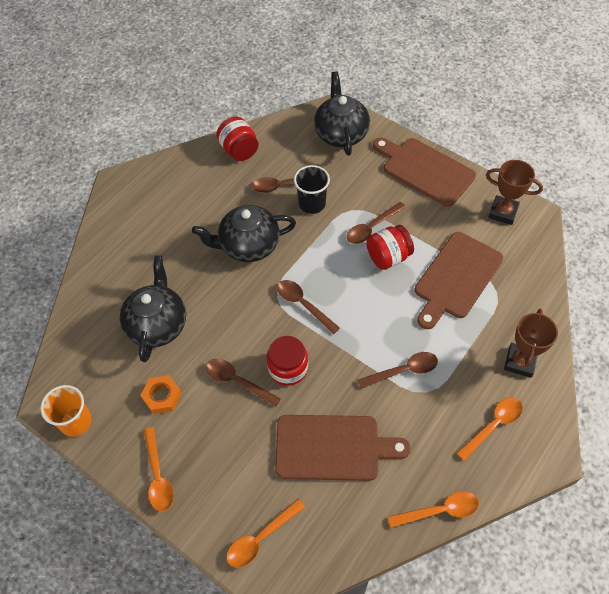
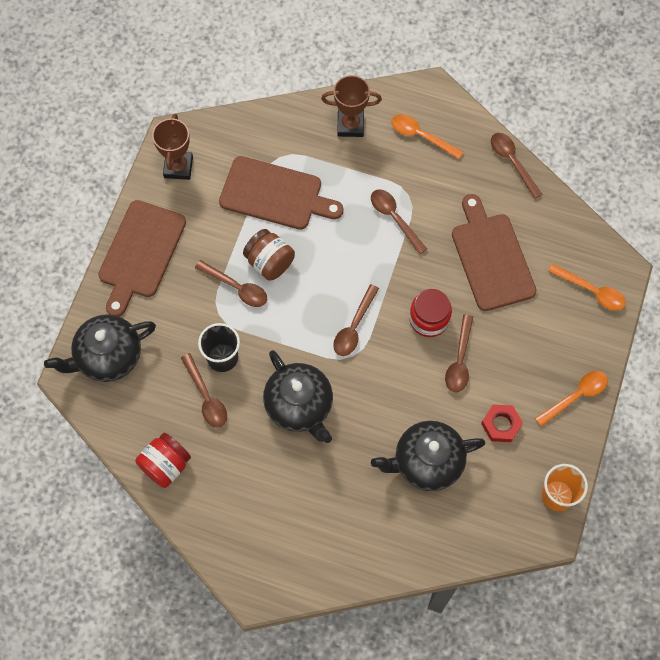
camera: 110 degrees left, 10 degrees up
orange nut [140,375,182,414] -> red nut [481,404,523,442]
red jar [366,225,414,270] -> brown jar [243,229,295,280]
orange spoon [388,491,479,528] -> brown spoon [491,133,542,199]

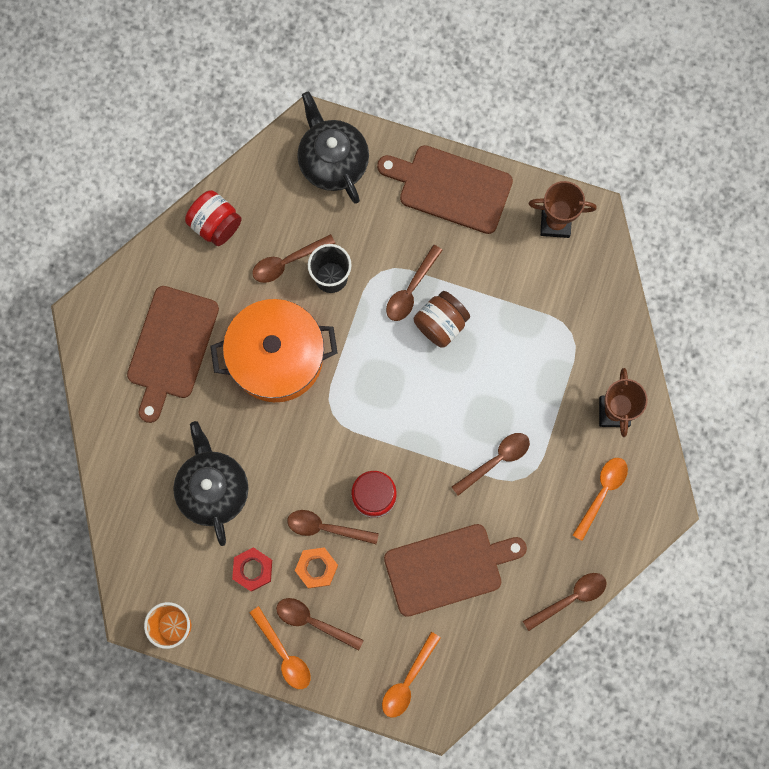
camera: 90 degrees right, 10 degrees up
brown cutting board [219,156,343,230] -> brown cutting board moved to [127,286,219,423]
black teapot [263,350,333,443] -> orange pot [210,299,338,402]
brown spoon [333,284,379,356] -> brown spoon moved to [276,598,364,651]
none -> orange nut [295,547,338,588]

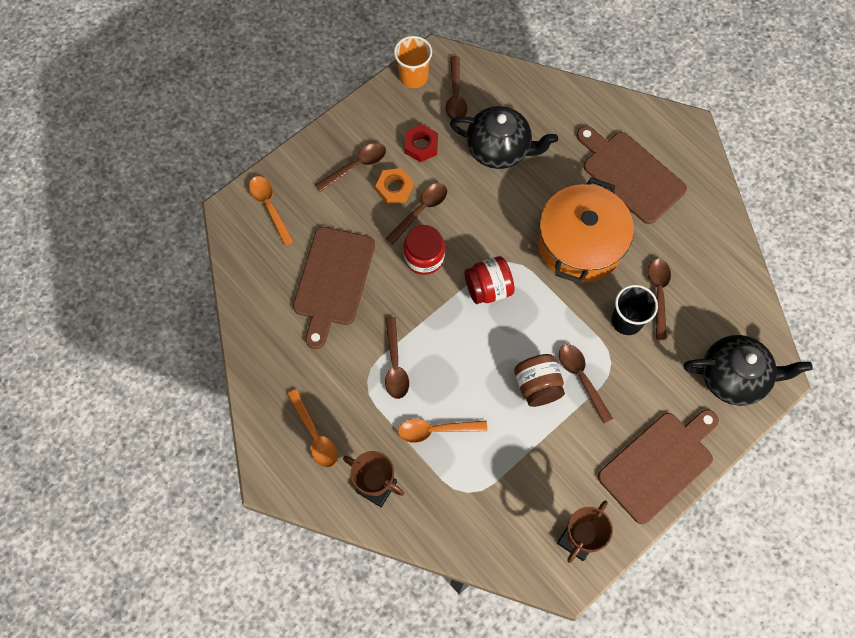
camera: 120 degrees right, 10 degrees down
red jar [185,190,242,246] -> red jar moved to [465,256,515,304]
orange spoon [250,606,311,689] -> orange spoon moved to [398,419,487,443]
brown spoon [523,573,606,631] -> brown spoon moved to [446,56,467,119]

